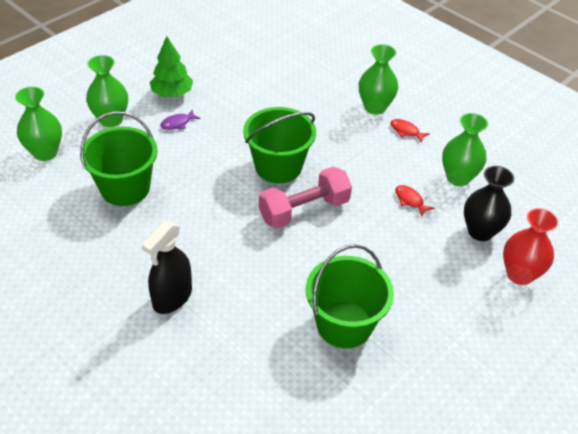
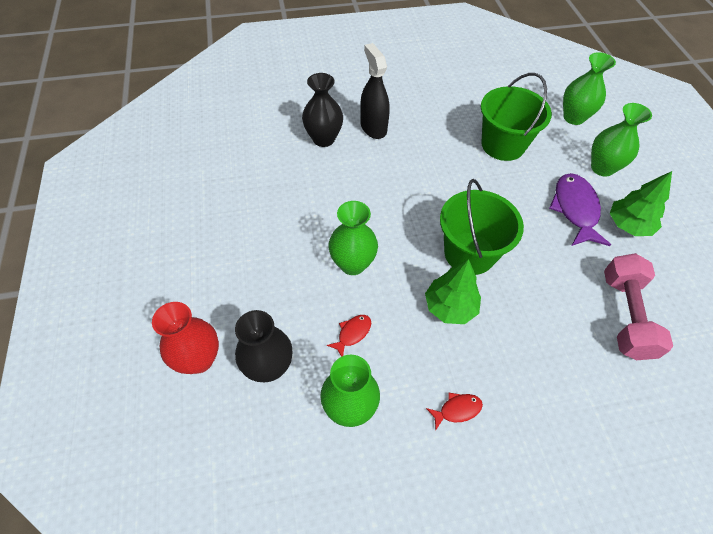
camera: 125 degrees right, 10 degrees up
purple fish [160,110,201,130] -> purple fish [549,173,611,246], size x2.07
pink dumbbell [259,167,352,228] -> pink dumbbell moved to [604,253,673,360]
green bucket [306,244,394,348] -> none
green vase [359,44,398,115] -> green vase moved to [328,201,378,275]
red fish [395,185,434,217] -> red fish turned 45 degrees counterclockwise [327,315,371,357]
none -> black vase [302,73,343,147]
none -> green tree [425,259,481,324]

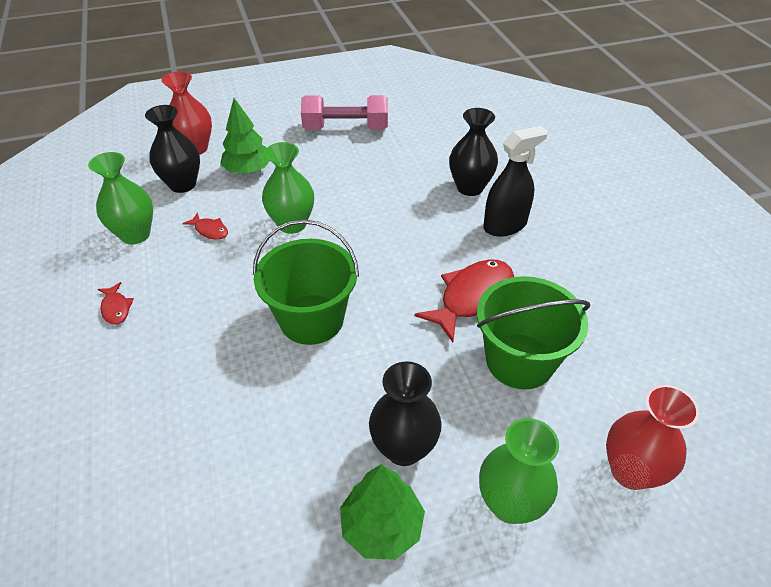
camera: 85 degrees right, 10 degrees down
green tree [425,259,481,324] -> green tree moved to [220,98,270,174]
purple fish [549,173,611,246] -> black vase [369,361,442,466]
green vase [563,52,616,125] -> red vase [606,385,699,490]
pink dumbbell [604,253,673,360] -> pink dumbbell moved to [301,95,388,130]
none -> red fish [414,260,514,342]

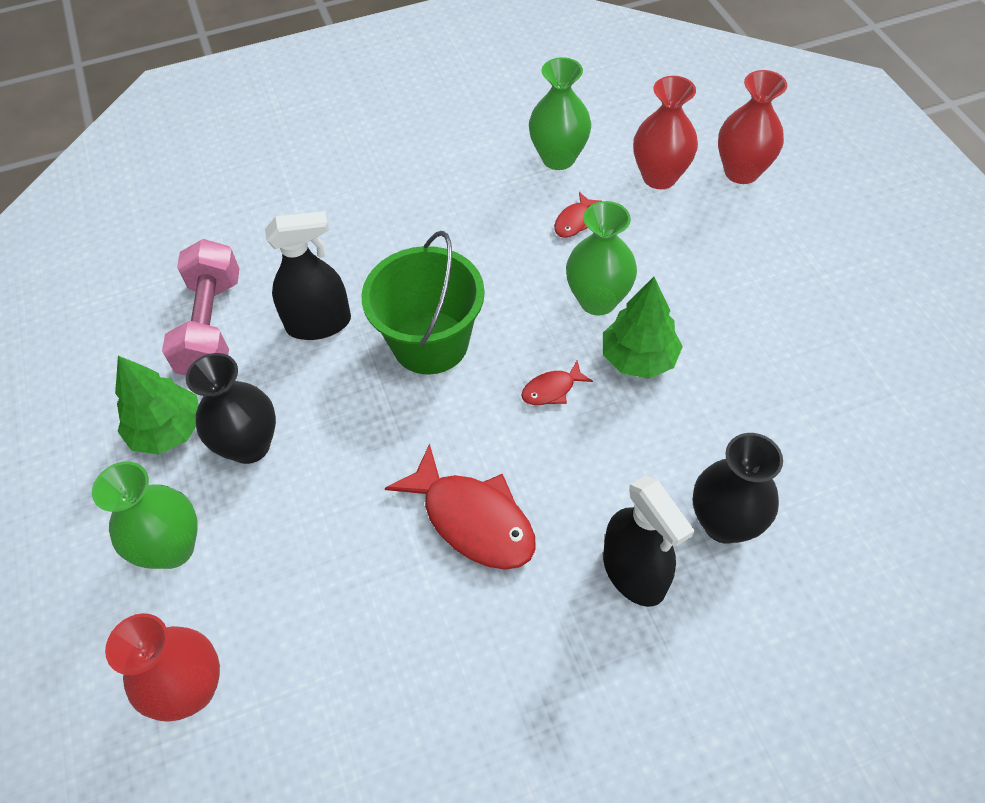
camera: 90 degrees right, 10 degrees up
red fish [98,282,134,325] -> red fish moved to [521,360,593,405]
black vase [145,105,200,193] -> red vase [633,76,698,189]
green tree [220,98,270,174] -> green tree moved to [603,277,683,379]
pink dumbbell [301,95,388,130] -> pink dumbbell moved to [162,239,240,375]
green bucket [477,276,590,389] -> none
none -> black spray bottle [265,211,351,340]

